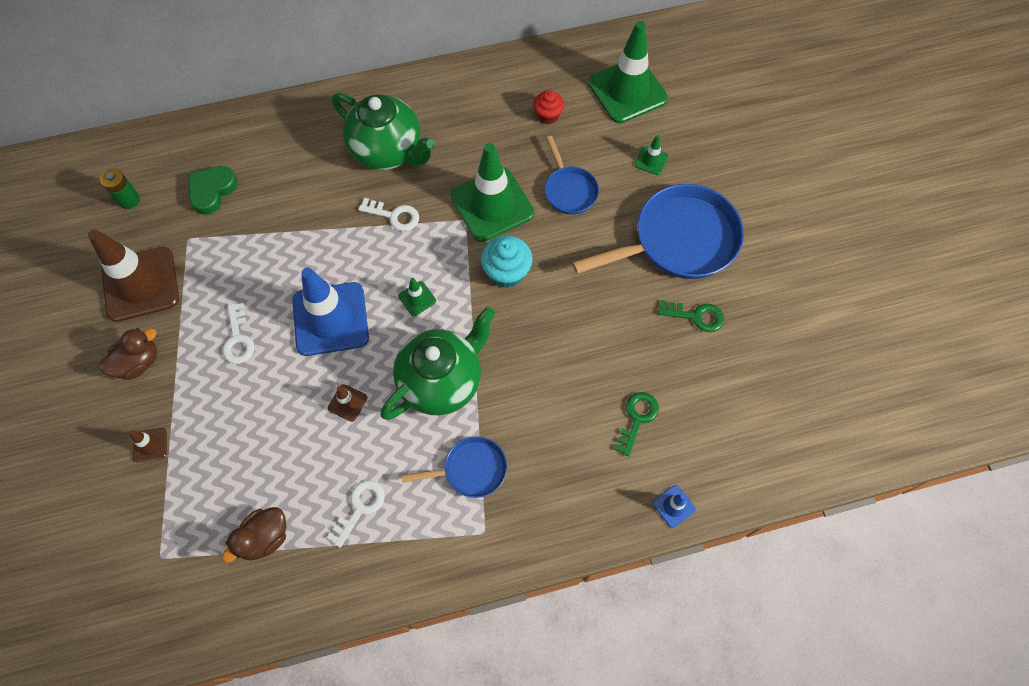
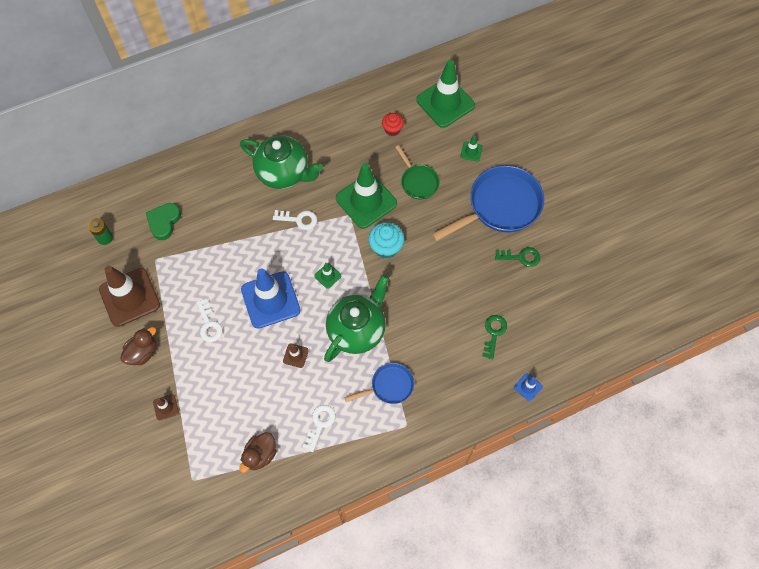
camera: 10 degrees left, 0 degrees up
blue pan [545,136,599,215] -> green pan [395,145,440,200]

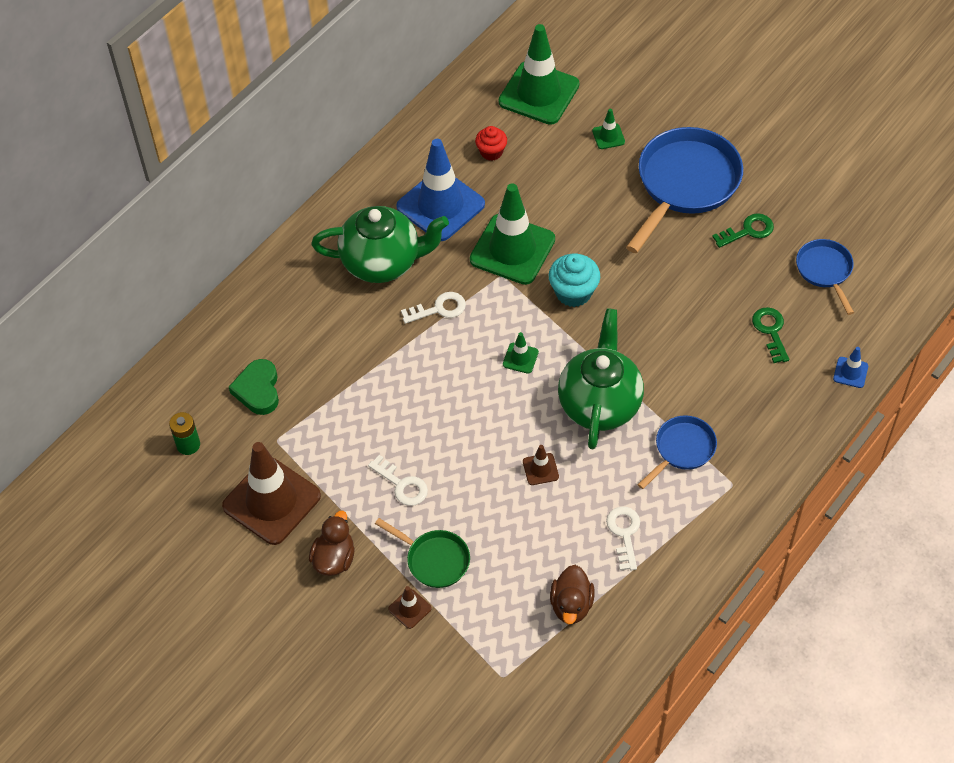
camera: 25 degrees left, 10 degrees down
blue traffic cone [241,268,300,329] -> blue traffic cone moved to [396,139,485,241]
green pan [395,145,440,200] -> green pan moved to [375,518,470,588]
none -> blue pan [796,239,854,315]

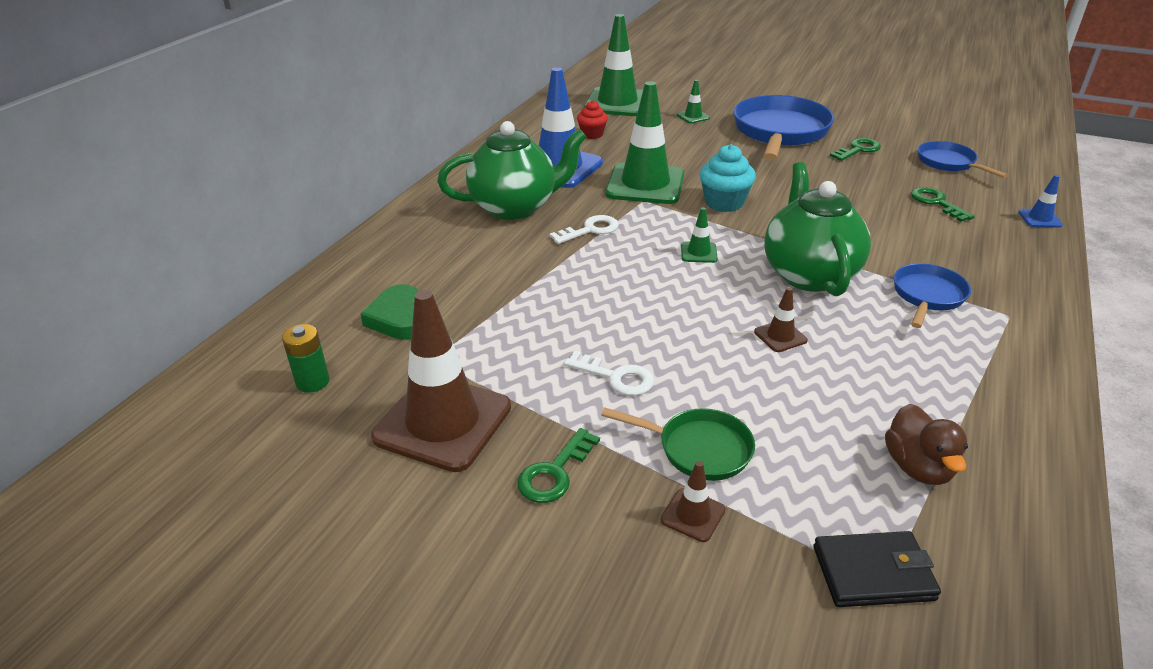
camera: 15 degrees left, 20 degrees down
brown duck [309,511,355,576] -> green key [517,428,600,503]
white key [606,507,640,571] -> none
none -> black wallet [813,531,941,607]

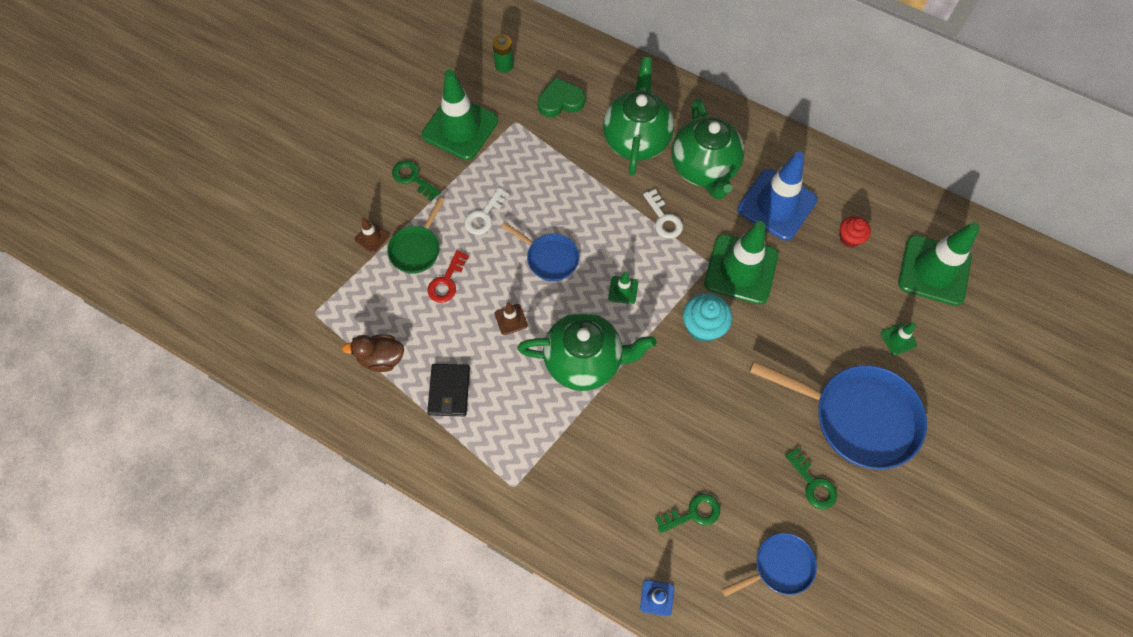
camera: 95 degrees right, 30 degrees up
brown traffic cone [371,290,511,472] -> green traffic cone [422,69,498,160]
black wallet [813,531,941,607] -> black wallet moved to [427,364,470,416]
blue pan [894,263,971,328] -> blue pan moved to [501,222,579,281]
none -> red key [427,250,469,303]
none -> green teapot [603,57,674,176]

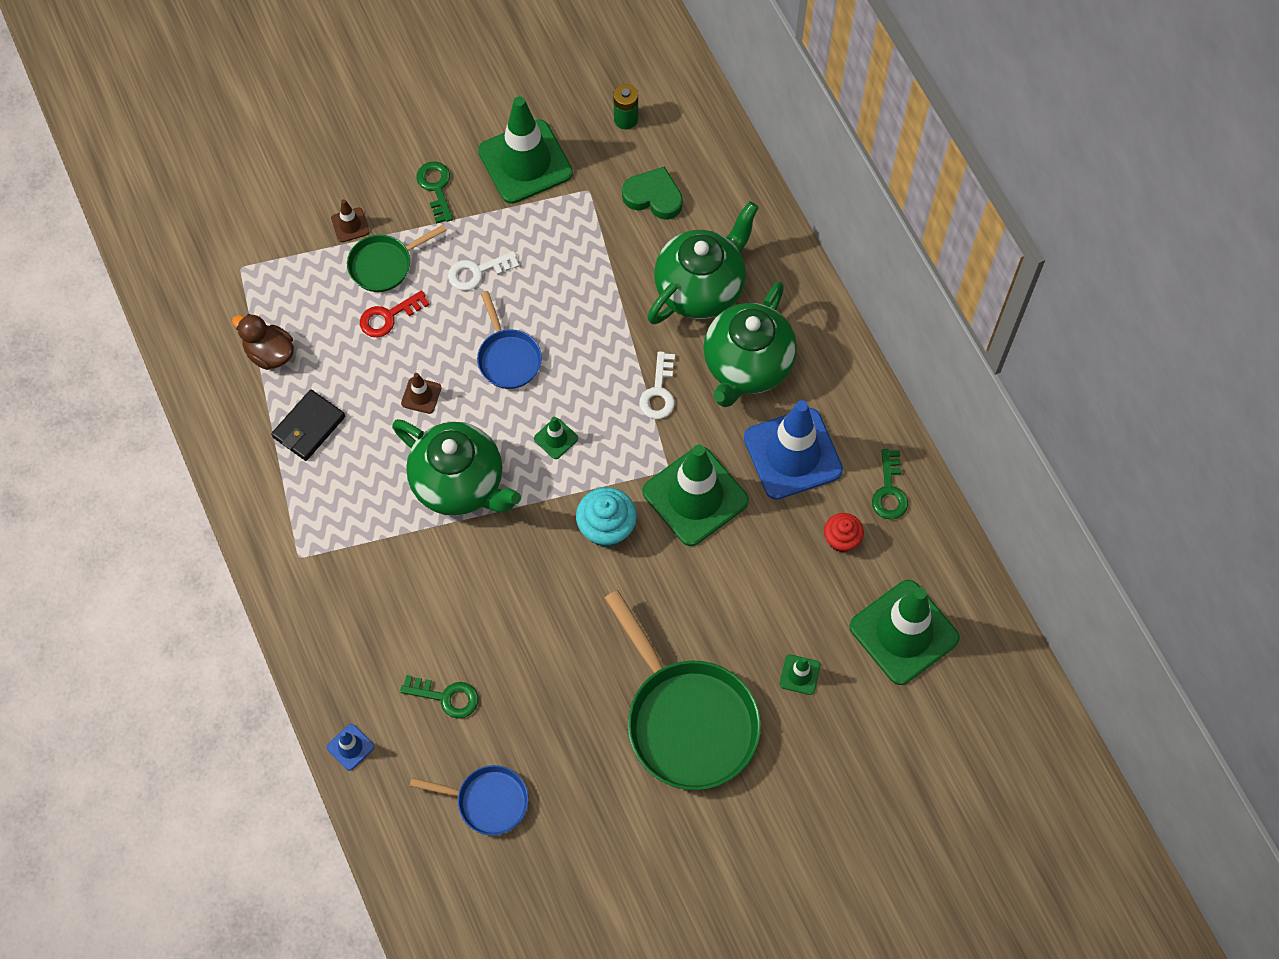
camera: 35 degrees right, 0 degrees up
blue pan [749,361,927,470] -> green pan [604,590,761,790]
green key [785,448,837,509] -> green key moved to [872,449,908,520]

